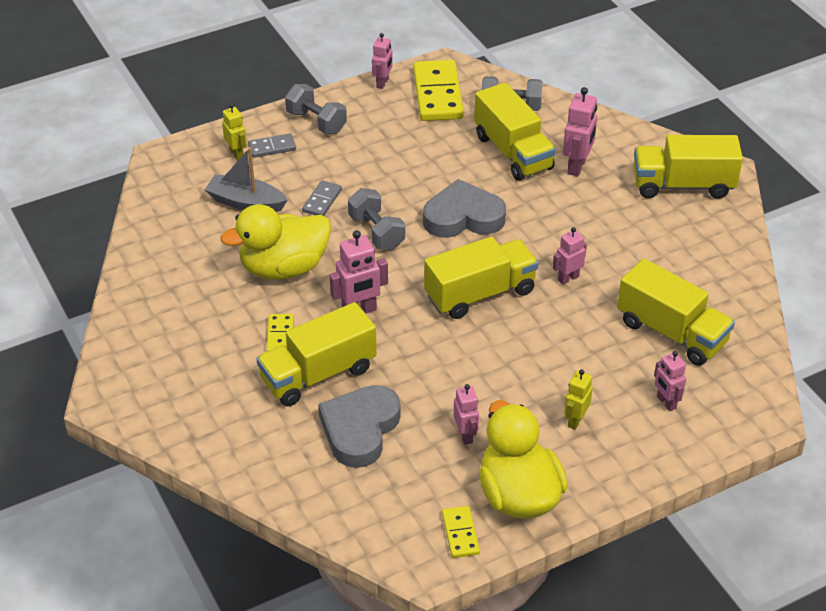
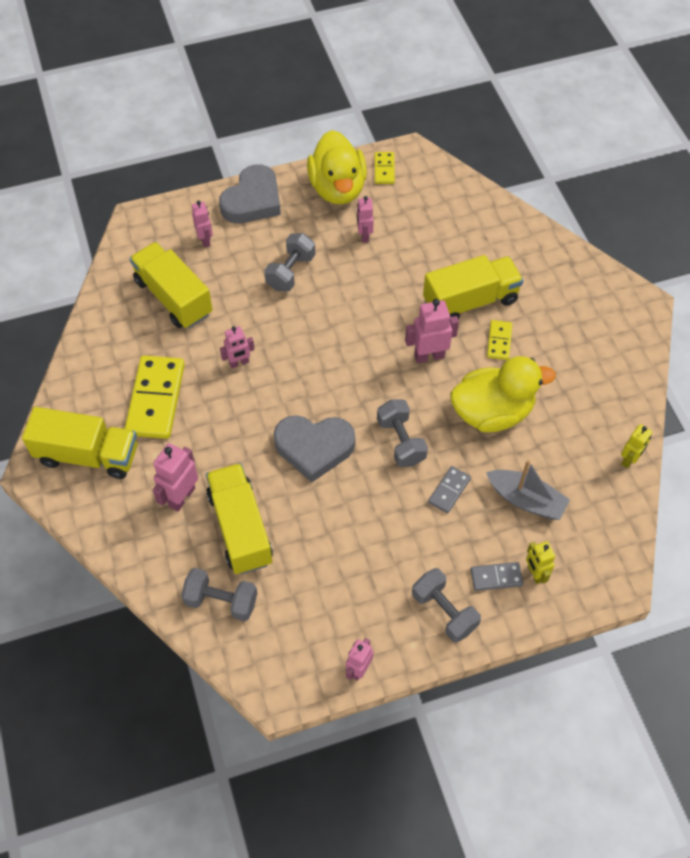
camera: 170 degrees left, 15 degrees up
grey heart [318,385,401,468] -> grey heart moved to [219,165,281,224]
yellow domino [413,60,464,121] -> yellow domino moved to [125,356,185,439]
yellow truck [424,237,538,319] -> none
yellow robot [564,369,593,430] -> yellow robot moved to [621,424,652,468]
none -> grey dumbbell [264,233,315,291]

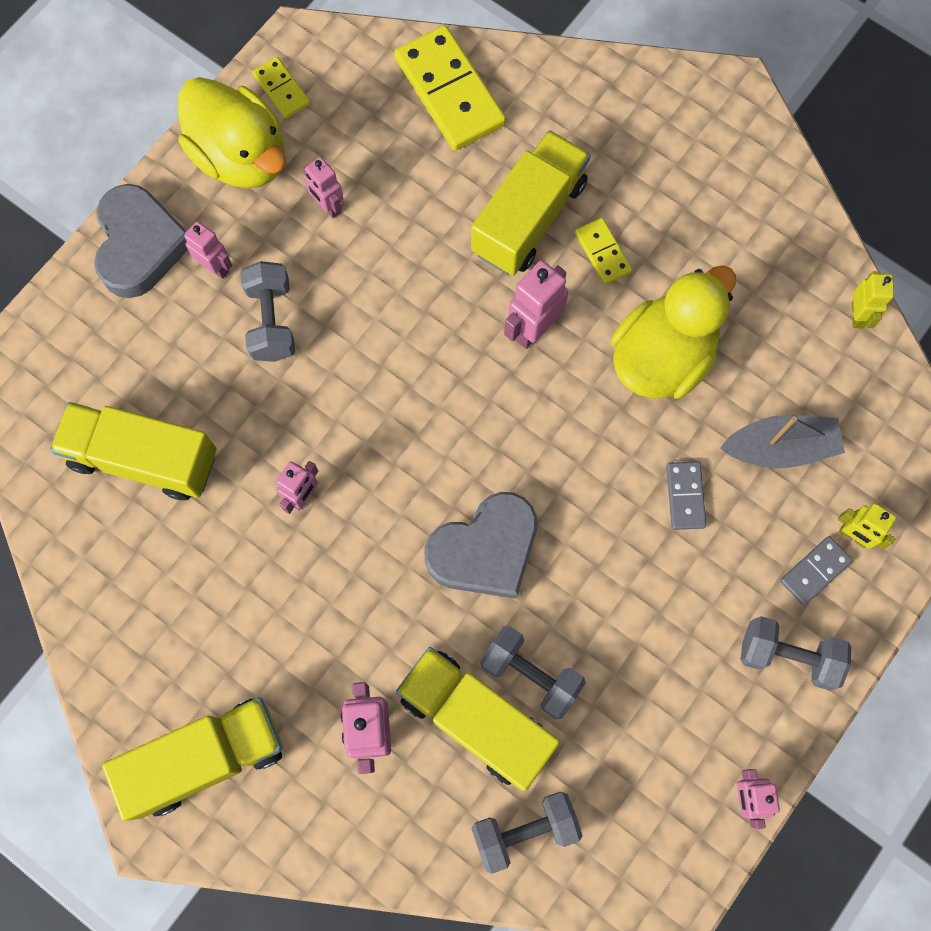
camera: 35 degrees left, 15 degrees up
yellow domino [125,356,185,439] -> yellow domino moved to [394,25,506,151]
pink robot [192,201,213,247] -> pink robot moved to [184,221,232,279]
grey dumbbell [377,400,428,467] -> grey dumbbell moved to [480,626,586,719]

